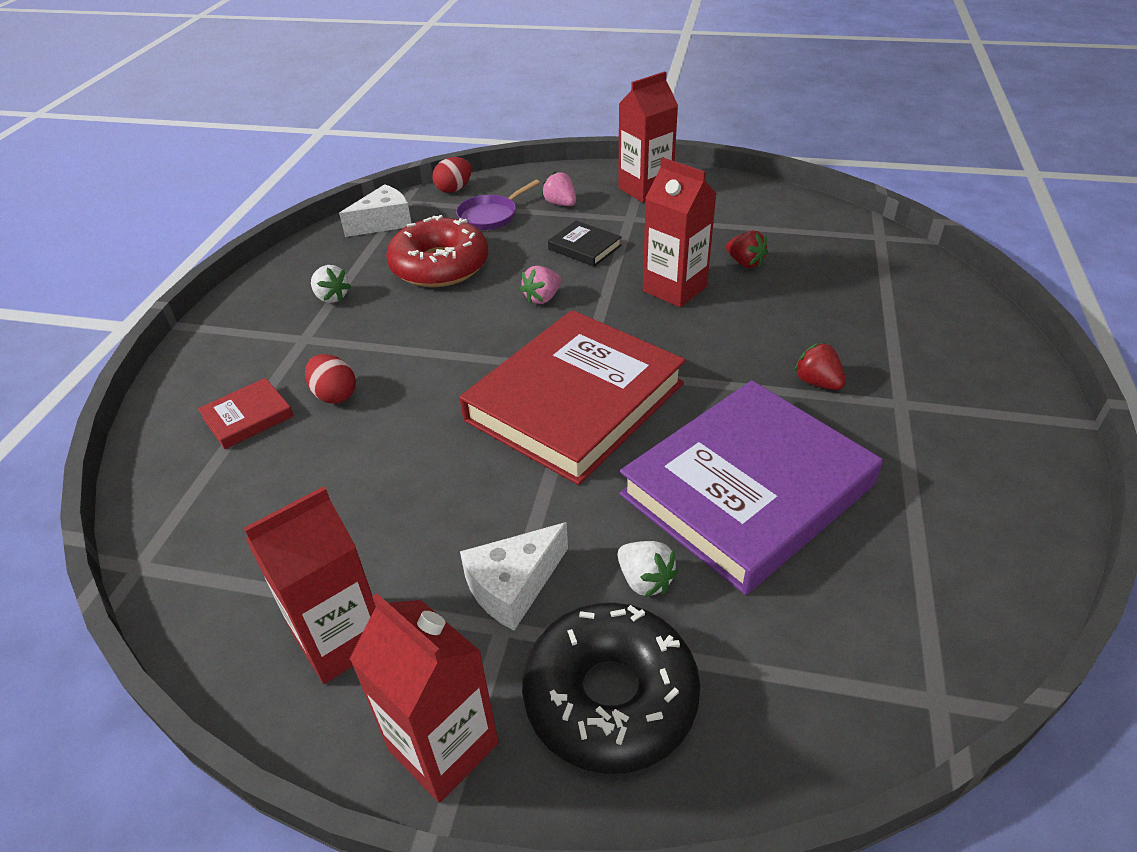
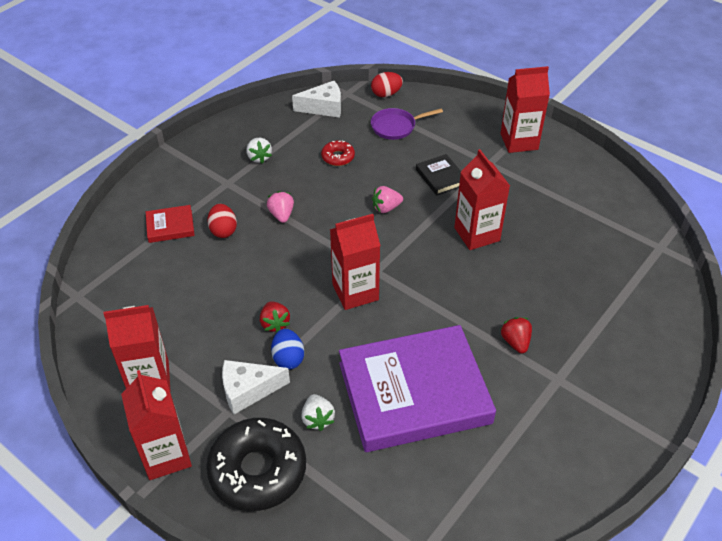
camera: 25 degrees right, 5 degrees up
red donut [386,215,488,287] -> red donut [321,140,355,166], size x0.47
red book [459,310,686,485] -> red carton [330,214,381,310]
pink strawberry [542,171,576,206] -> pink strawberry moved to [267,191,294,223]
red strawberry [726,231,768,268] -> red strawberry moved to [260,301,290,333]
none -> blue egg [271,329,304,370]

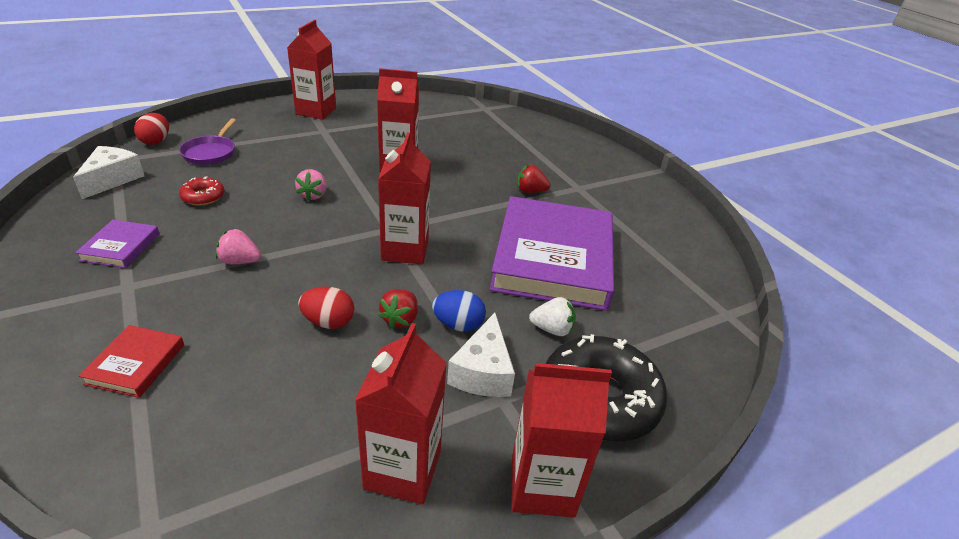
camera: 70 degrees left, 10 degrees down
red egg [207,204,237,238] -> red egg moved to [298,287,354,329]
white strawberry [246,138,272,164] -> purple book [75,220,160,268]
red strawberry [260,301,290,333] -> red strawberry turned 105 degrees clockwise [378,289,418,329]
black book [416,154,461,196] -> none

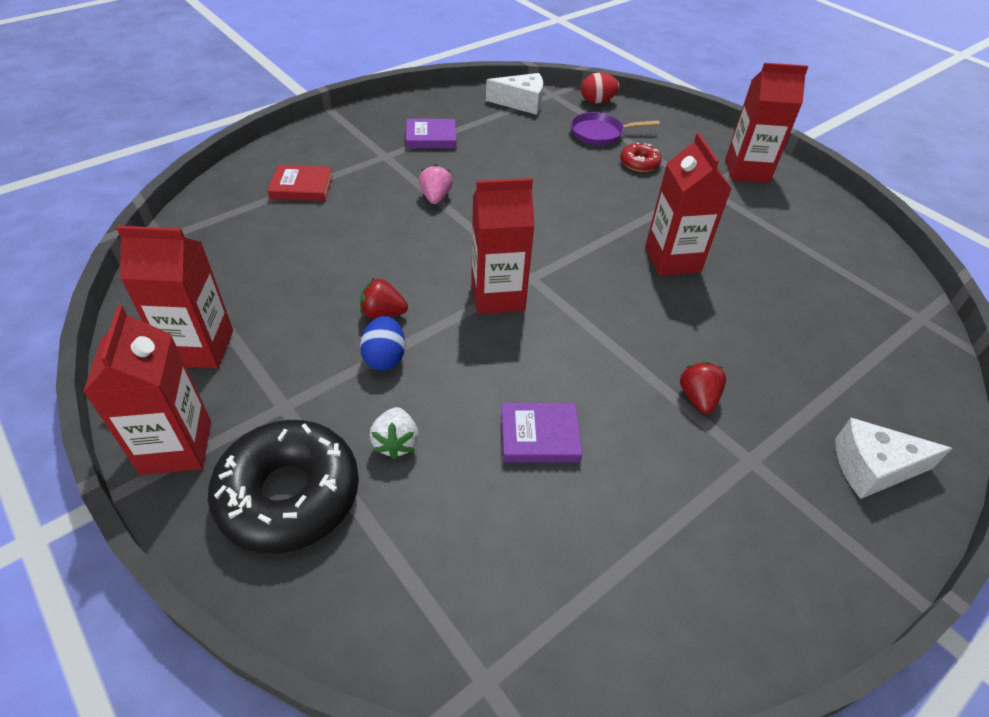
camera: 80 degrees right, 10 degrees up
red donut [179,176,224,206] -> red donut moved to [620,142,662,172]
pink strawberry [295,169,327,201] -> none
red egg [298,287,354,329] -> none
white cheese [447,313,515,397] -> white cheese moved to [835,418,953,499]
purple book [489,196,614,311] -> purple book [501,403,582,462], size x0.41

